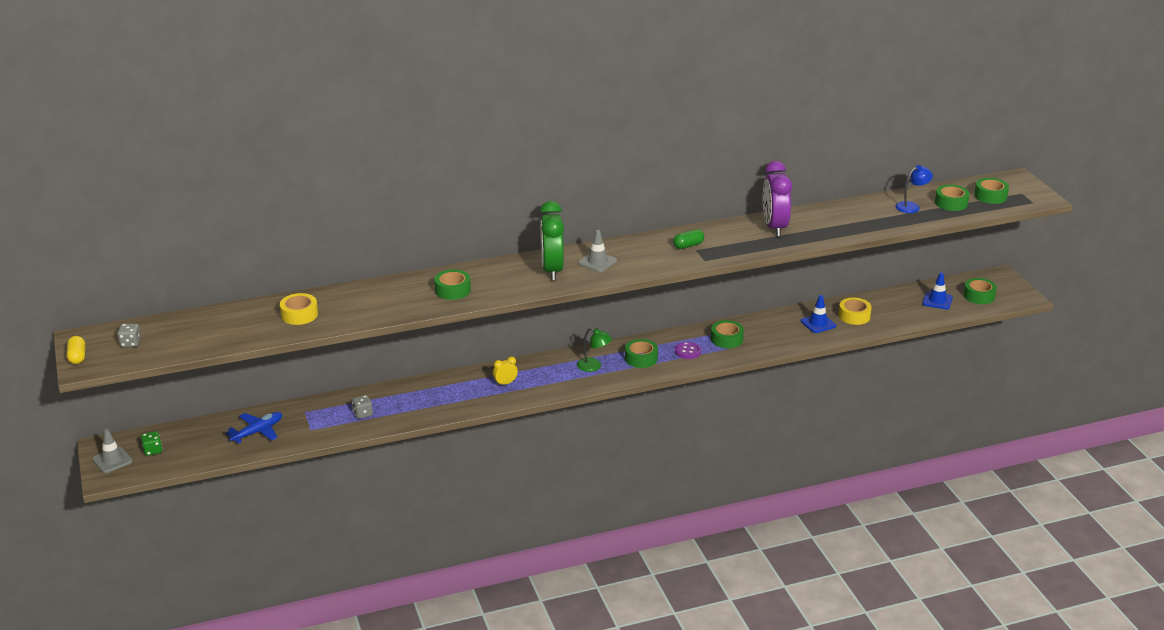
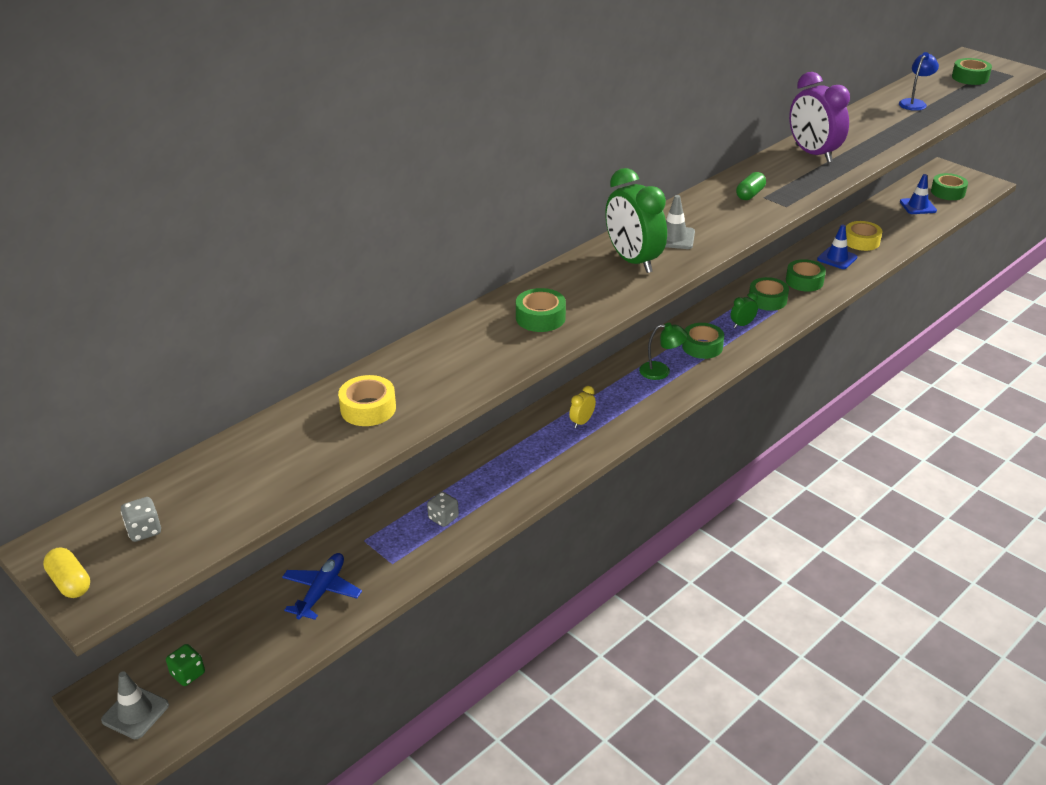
camera: 25 degrees left, 5 degrees up
purple button [675,342,701,359] -> green clock [731,292,758,328]
green tape [935,185,970,211] -> green tape moved to [786,259,826,292]

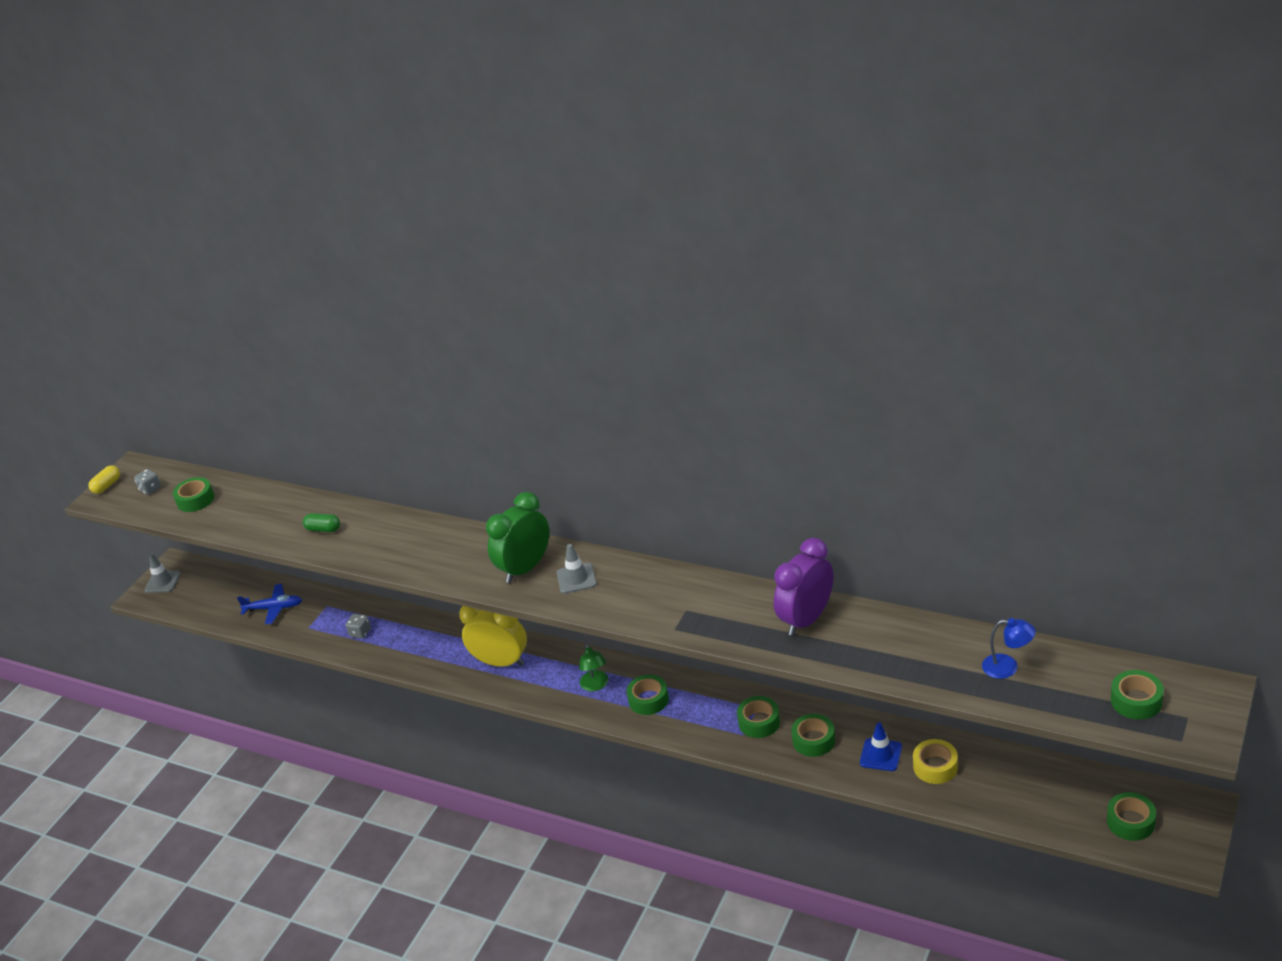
camera: 75 degrees right, 0 degrees up
green dice [166,644,205,686] -> none
yellow tape [338,375,396,426] -> none
green tape [516,288,566,332] -> green tape moved to [173,477,214,512]
yellow clock [569,386,596,428] -> yellow clock [459,606,527,667], size x2.23
green clock [731,292,758,328] -> none
green capsule [736,172,766,200] -> green capsule moved to [303,513,340,532]
blue traffic cone [900,174,937,214] -> none

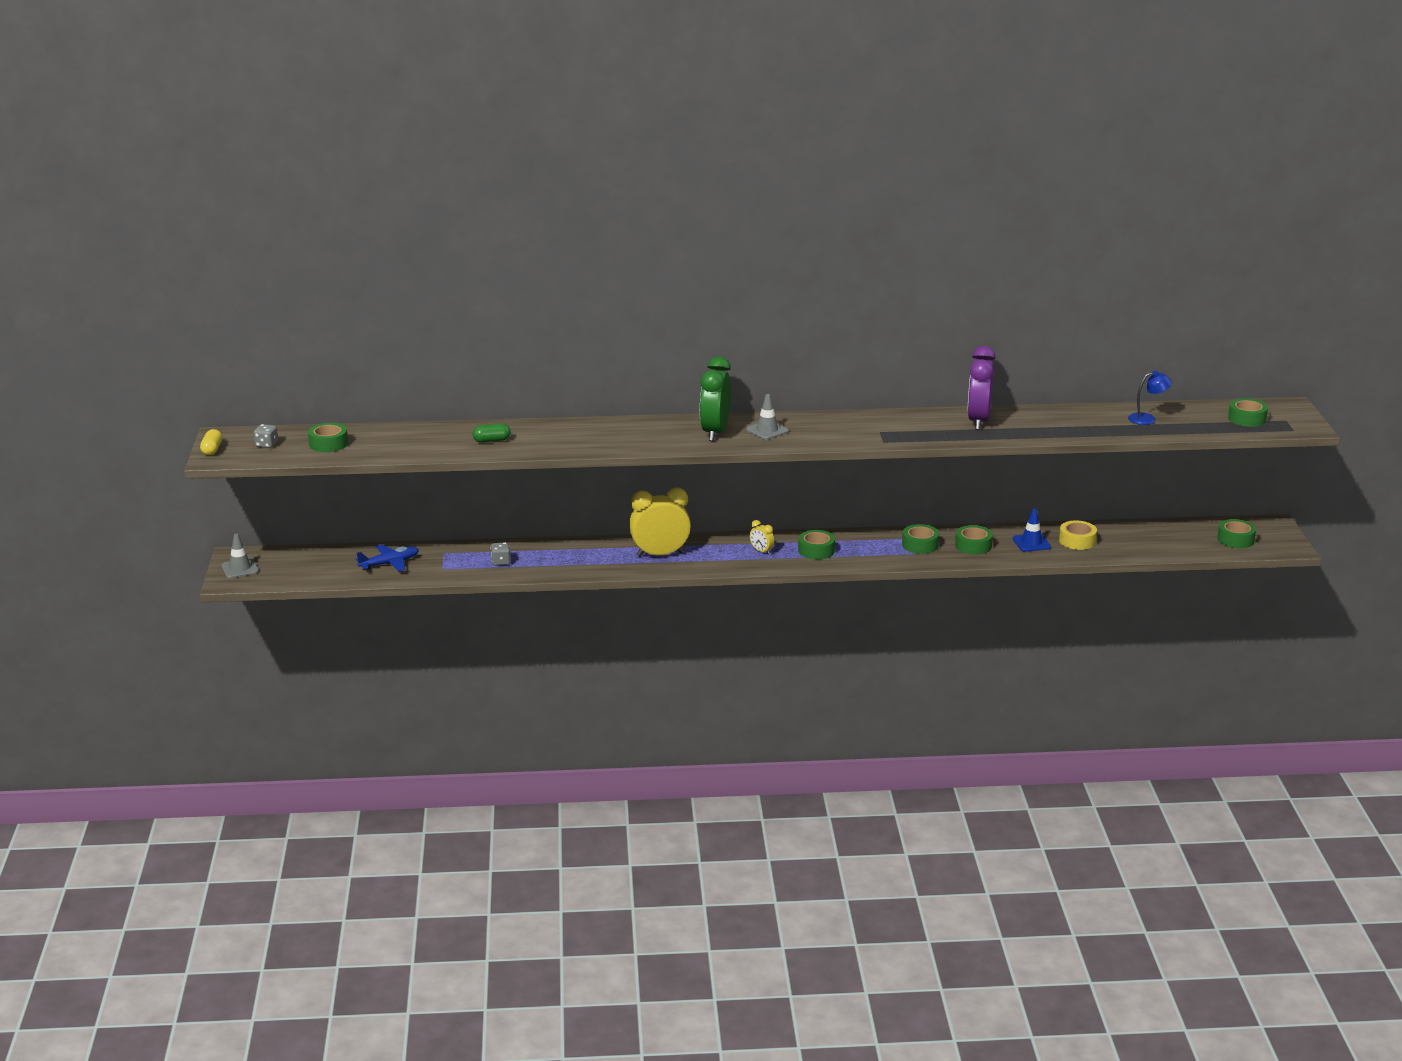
camera: 35 degrees left, 10 degrees down
green lamp [579,643,608,691] -> yellow clock [750,520,774,555]

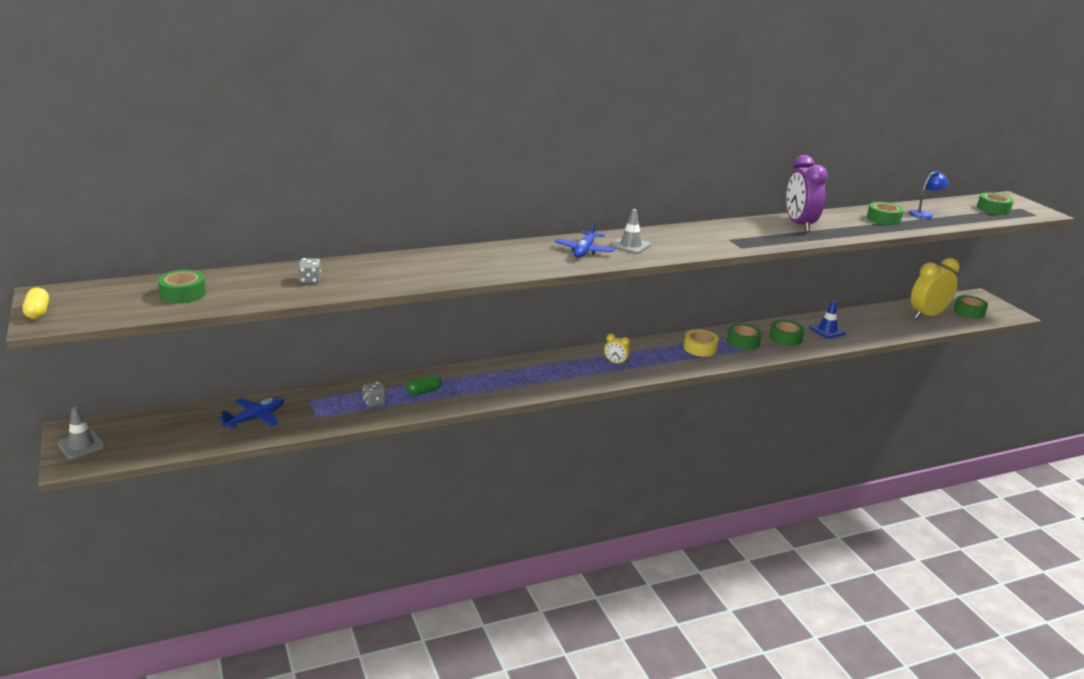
camera: 20 degrees left, 0 degrees up
grey dice [254,424,278,448] -> grey dice moved to [298,258,321,283]
green capsule [473,423,511,443] -> green capsule moved to [406,374,442,396]
yellow clock [629,487,691,557] -> yellow clock moved to [911,258,960,319]
green clock [700,356,731,441] -> blue plane [555,220,615,258]
green tape [798,530,835,559] -> green tape moved to [867,202,904,225]
yellow tape [1059,520,1097,550] -> yellow tape moved to [684,330,719,357]

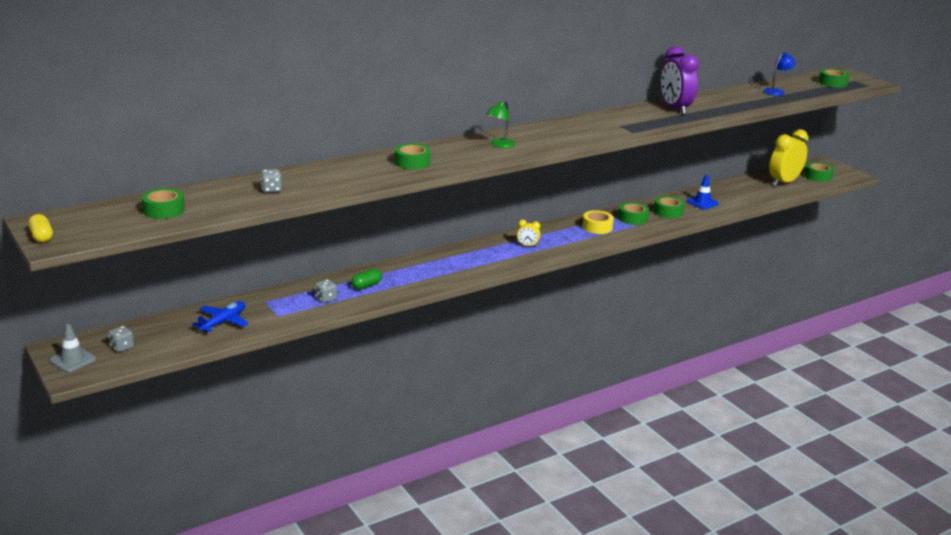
camera: 10 degrees left, 0 degrees up
blue plane [555,220,615,258] -> green lamp [486,101,516,148]
grey traffic cone [611,209,651,254] -> none
green tape [867,202,904,225] -> green tape moved to [395,143,431,170]
none -> grey dice [108,326,134,352]

